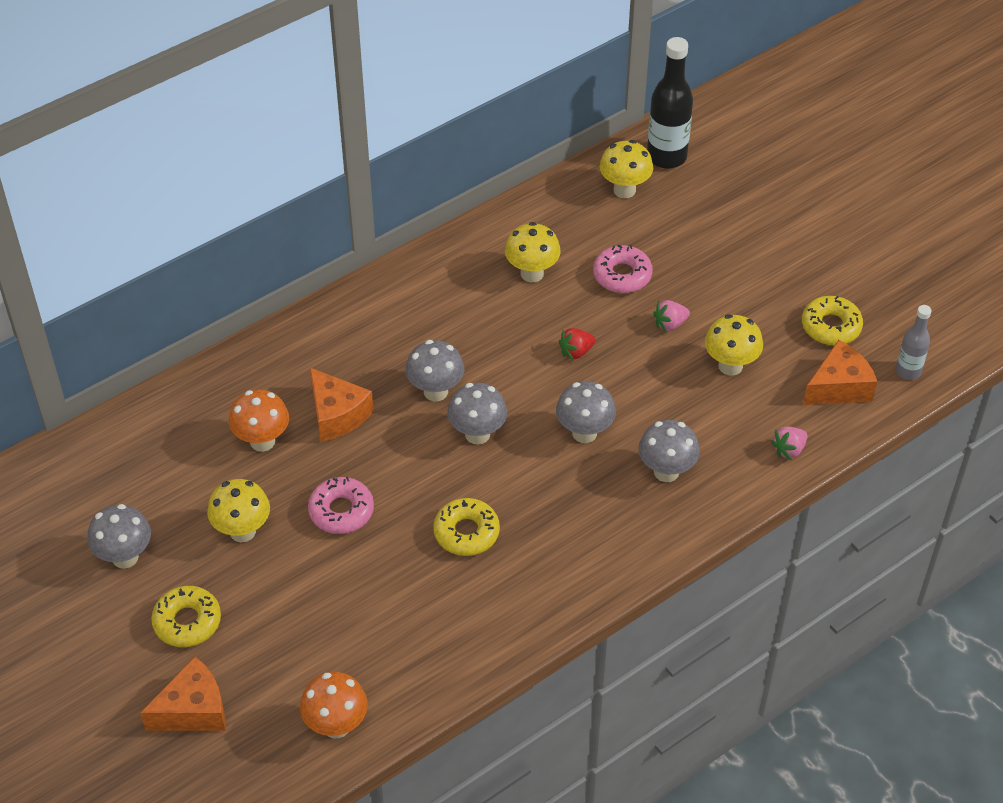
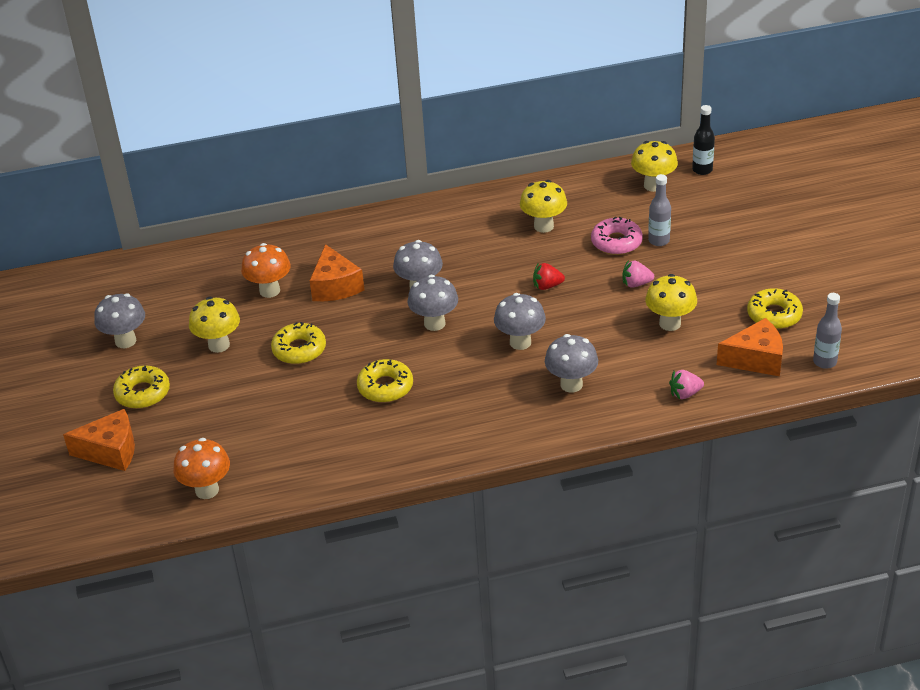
camera: 25 degrees right, 10 degrees down
pink donut [308,477,374,534] -> yellow donut [271,322,326,364]
black bottle [647,37,693,168] -> black bottle [692,105,715,175], size x0.58
none -> grey bottle [648,174,671,246]

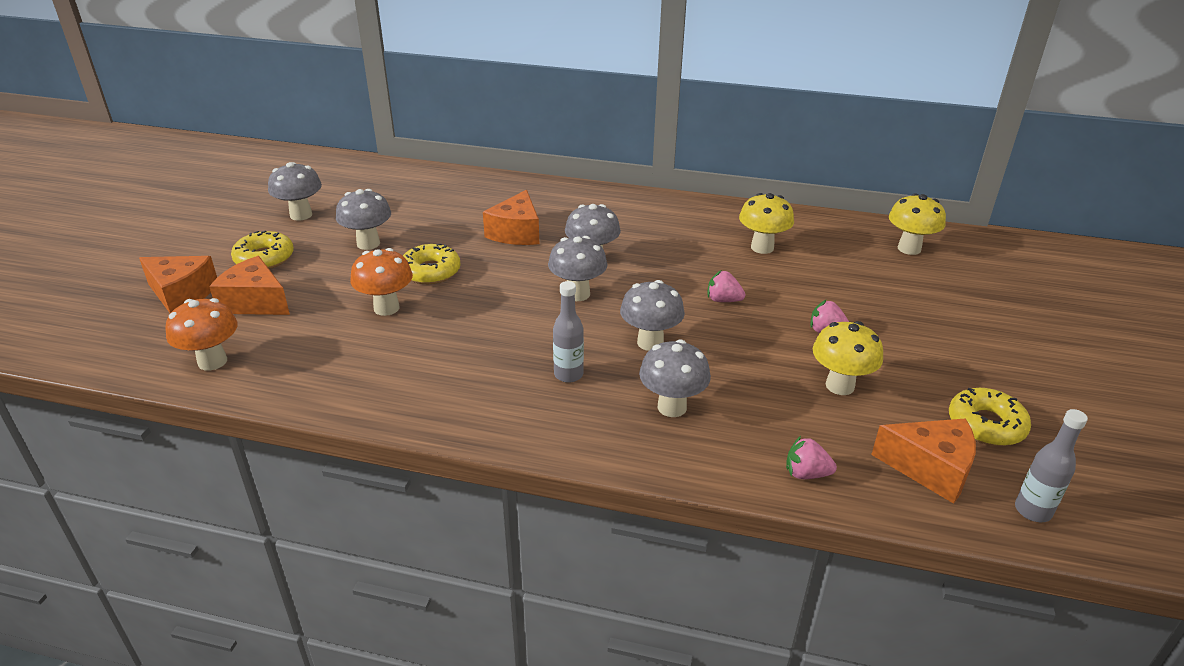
camera: 25 degrees right, 5 degrees down
yellow mushroom [189,297,240,353] -> grey mushroom [336,189,391,250]
orange mushroom [241,243,291,298] -> orange mushroom moved to [350,248,413,316]
yellow donut [357,359,413,403] -> none
red strawberry [533,263,565,290] -> pink strawberry [707,270,745,302]
pink donut [591,217,643,255] -> none
grey bottle [648,174,671,246] -> grey bottle moved to [553,281,584,383]
black bottle [692,105,715,175] -> none
none -> orange cheese [209,256,290,315]

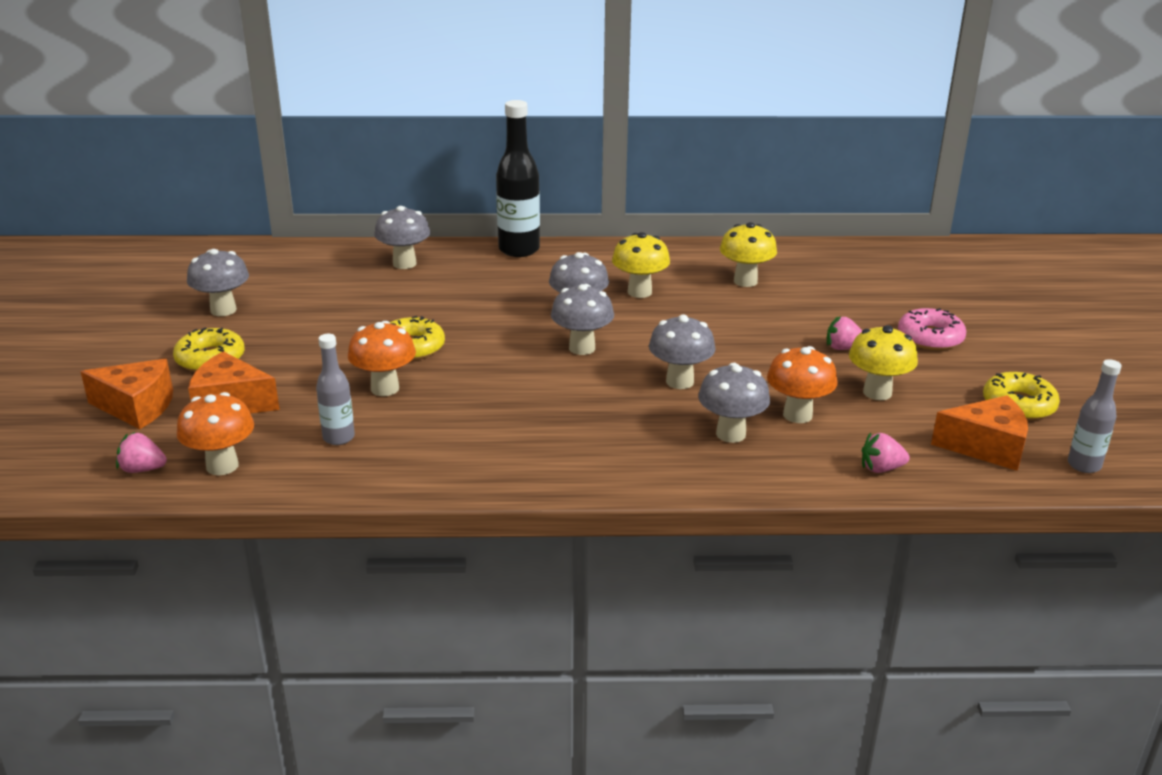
camera: 15 degrees left, 5 degrees down
grey mushroom [336,189,391,250] -> grey mushroom moved to [374,206,430,269]
orange cheese [483,190,539,245] -> none
grey bottle [553,281,584,383] -> grey bottle moved to [316,334,355,445]
pink strawberry [707,270,745,302] -> pink strawberry moved to [116,432,167,473]
yellow mushroom [889,193,946,255] -> yellow mushroom moved to [612,232,670,298]
none -> black bottle [496,100,540,257]
none -> orange mushroom [767,346,837,423]
none -> pink donut [898,308,966,350]

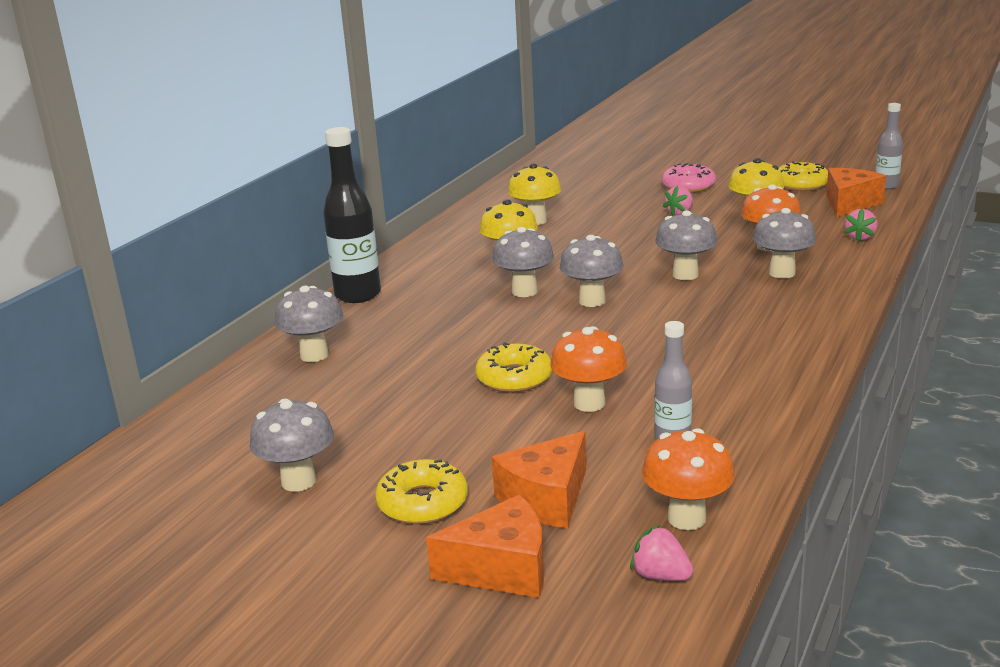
camera: 60 degrees left, 5 degrees down
orange cheese [80,359,173,429] -> orange cheese turned 45 degrees clockwise [426,495,544,598]
pink strawberry [116,432,167,473] -> pink strawberry turned 90 degrees clockwise [630,525,693,581]

